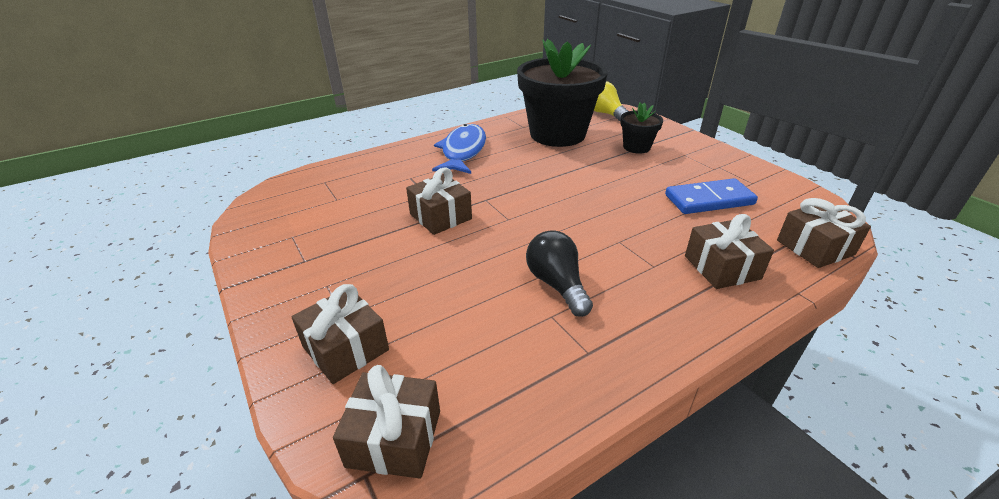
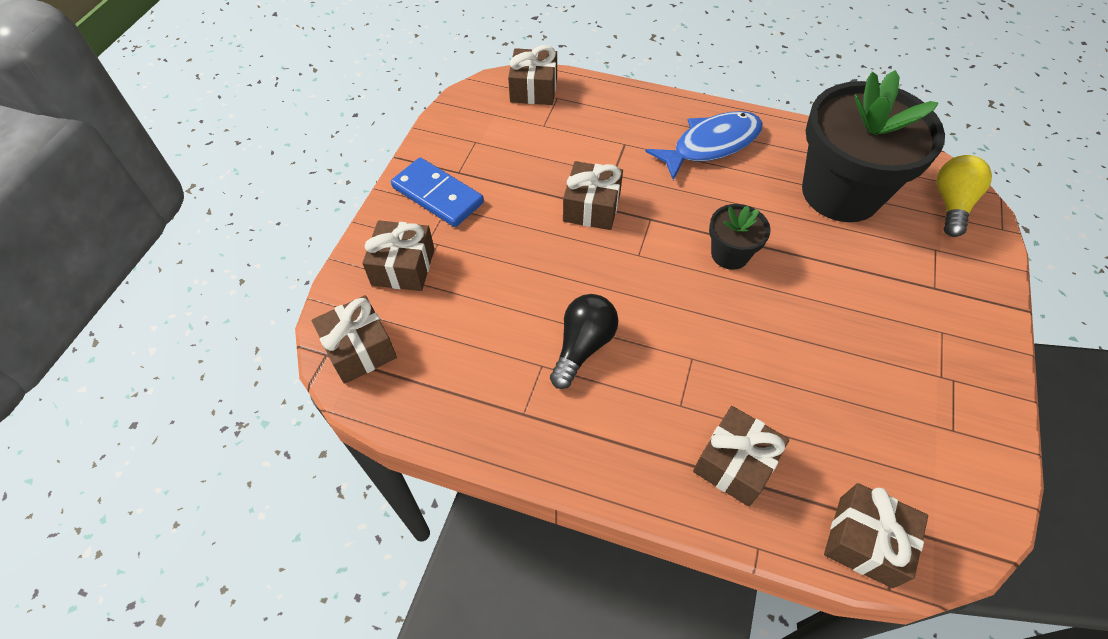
camera: 50 degrees right, 20 degrees up
black flower pot [620,103,663,154] -> black flower pot moved to [709,204,771,270]
blue domino [665,178,758,214] -> blue domino moved to [391,157,484,227]
none -> brown gift [508,45,557,105]

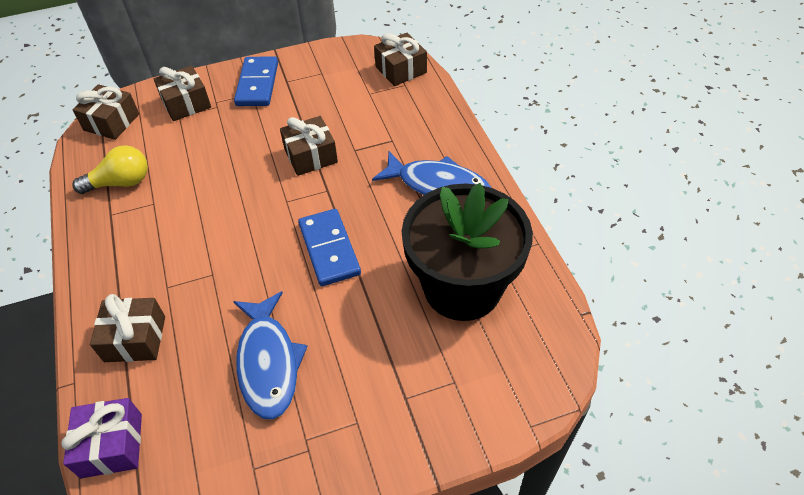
camera: 55 degrees right, 5 degrees down
black light bulb [550,294,619,389] -> none
black flower pot [709,204,771,270] -> blue domino [298,209,361,286]
brown gift [824,483,928,588] -> purple gift [61,398,142,478]
yellow light bulb [937,155,992,237] -> yellow light bulb moved to [72,145,148,194]
none -> blue fish [233,291,308,420]

